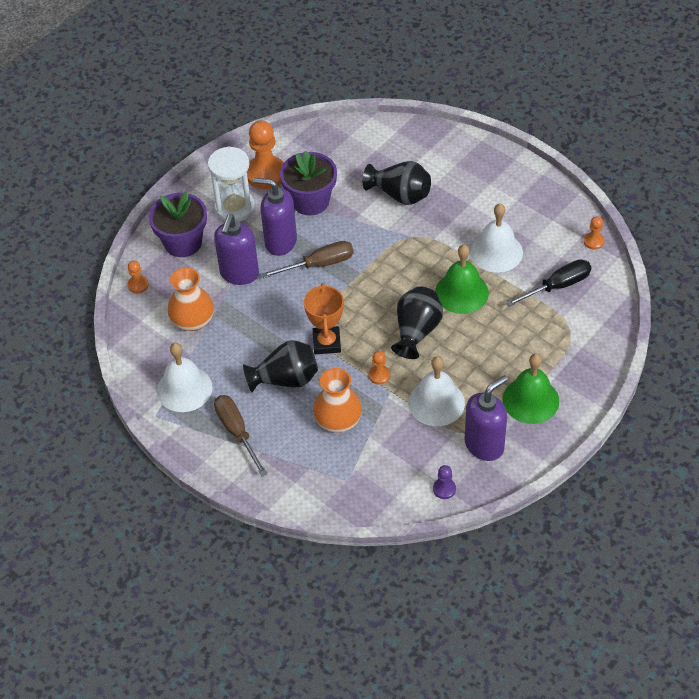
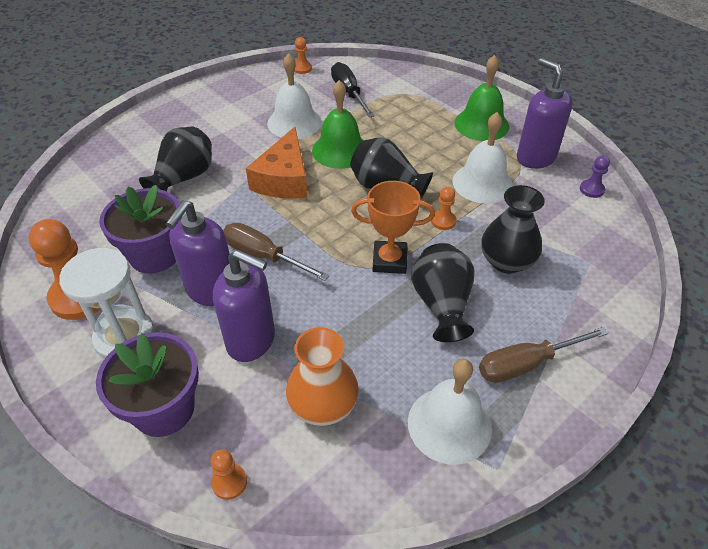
camera: 85 degrees left, 5 degrees down
brown screwdriver [262,241,354,278] -> brown screwdriver turned 45 degrees counterclockwise [223,223,330,281]
orange vase [313,368,362,433] -> black vase [481,185,545,274]
none -> orange cheese [246,127,307,198]

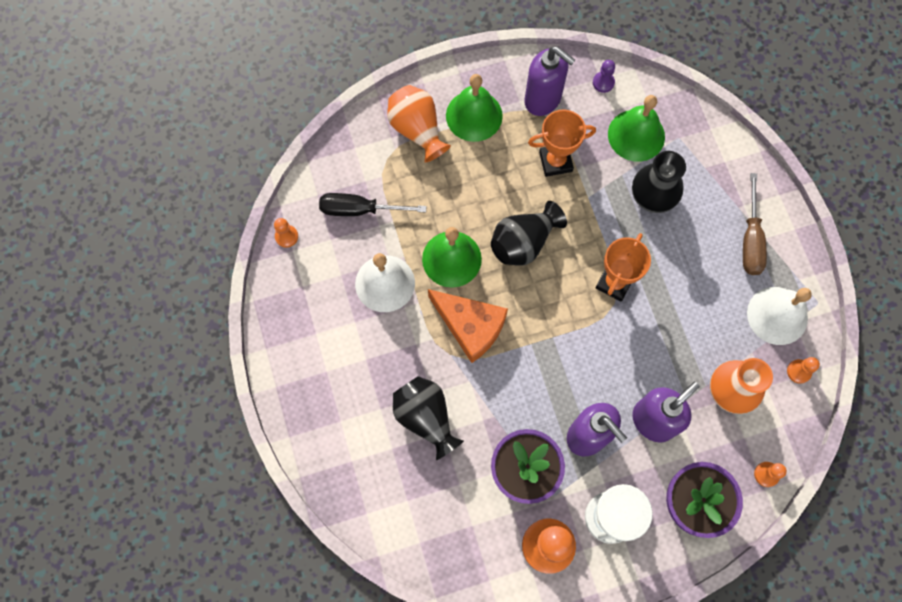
camera: 65 degrees left, 25 degrees up
brown screwdriver [223,223,330,281] -> none
black vase [411,243,475,342] -> none
orange pawn [431,187,456,230] -> orange pawn moved to [787,357,820,384]
white bell [453,112,513,204] -> orange trophy [528,110,596,177]
purple soap dispenser [517,58,573,169] -> purple soap dispenser turned 135 degrees counterclockwise [524,46,575,116]
none -> orange vase [387,85,451,162]
none -> green bell [608,95,665,162]

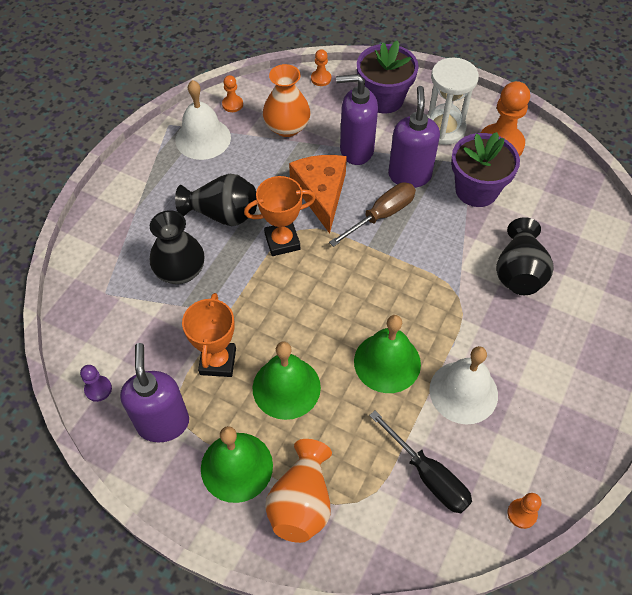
camera: 135 degrees left, 15 degrees down
orange cheese [428,289,508,363] -> orange cheese moved to [289,155,347,234]
black vase [491,201,567,266] -> black vase moved to [175,174,257,226]
orange trophy [528,110,596,177] -> orange trophy turned 60 degrees clockwise [182,293,236,377]
green bell [608,95,665,162] -> green bell moved to [253,342,321,420]
brown screwdriver [743,173,767,275] -> brown screwdriver moved to [329,182,416,247]

